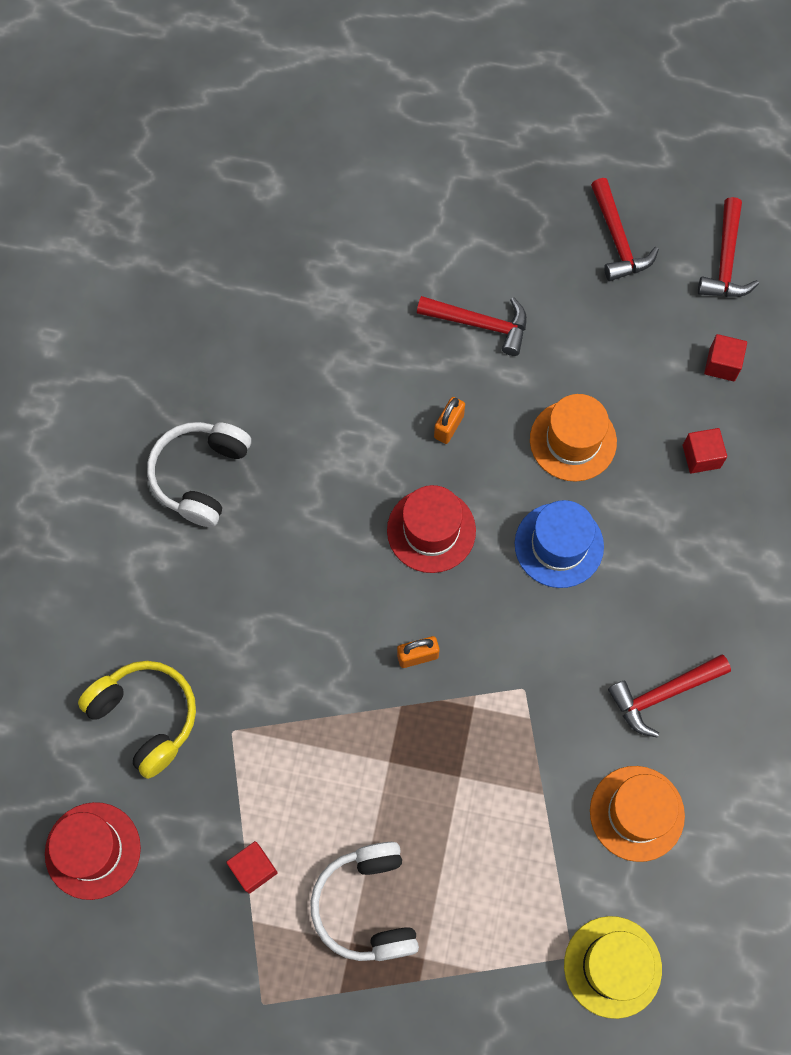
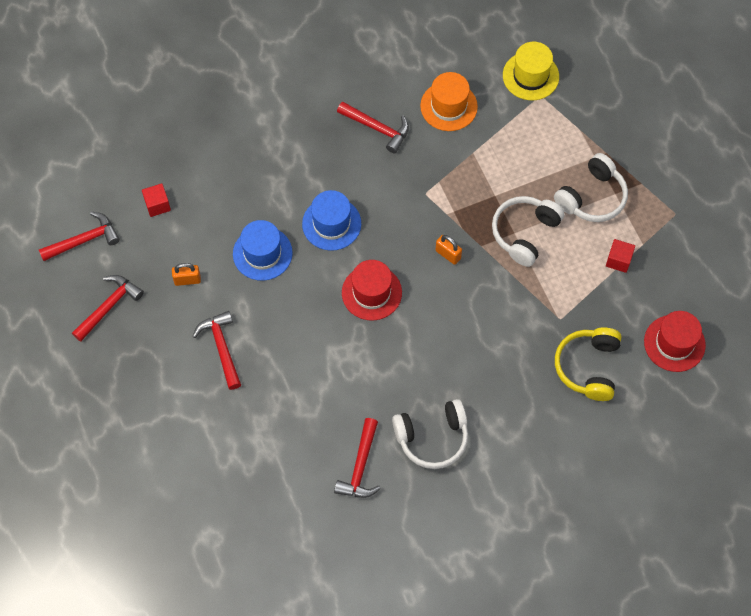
camera: 125 degrees left, 5 degrees down
orange padlock [434,397,465,444] -> orange padlock moved to [172,263,201,286]
orange hat [530,394,617,482] -> blue hat [233,220,293,281]
red cube [683,428,727,474] -> none
none -> red hammer [334,418,381,498]
none -> white headphones [492,196,565,267]

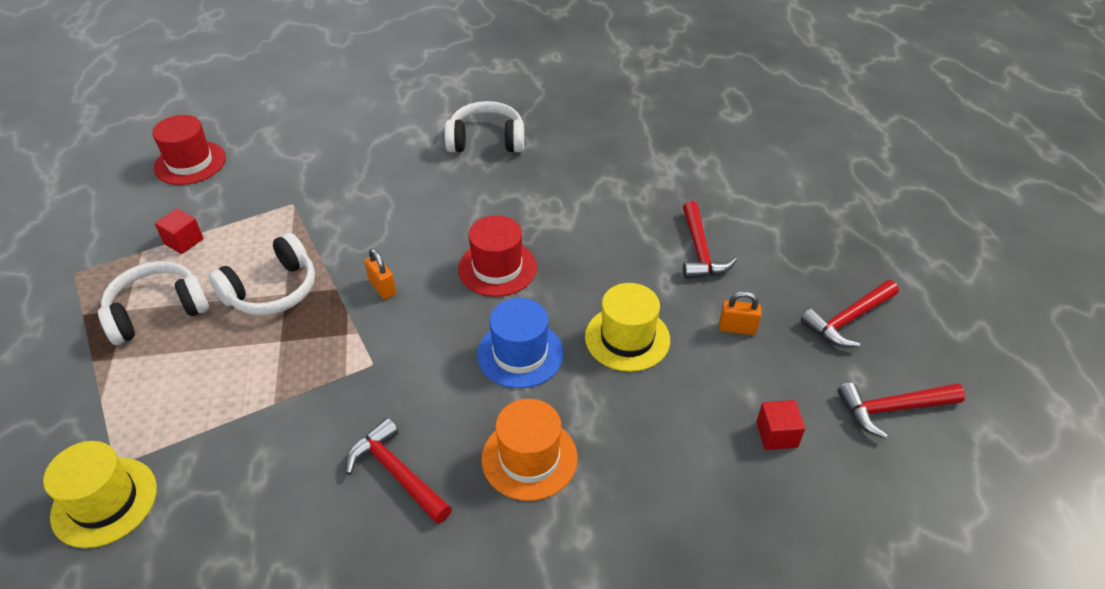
camera: 165 degrees left, 20 degrees down
blue hat [233,220,293,281] -> yellow hat [585,283,670,372]
red hammer [334,418,381,498] -> none
orange hat [420,72,478,131] -> orange hat moved to [481,399,577,501]
yellow headphones [555,327,621,401] -> none

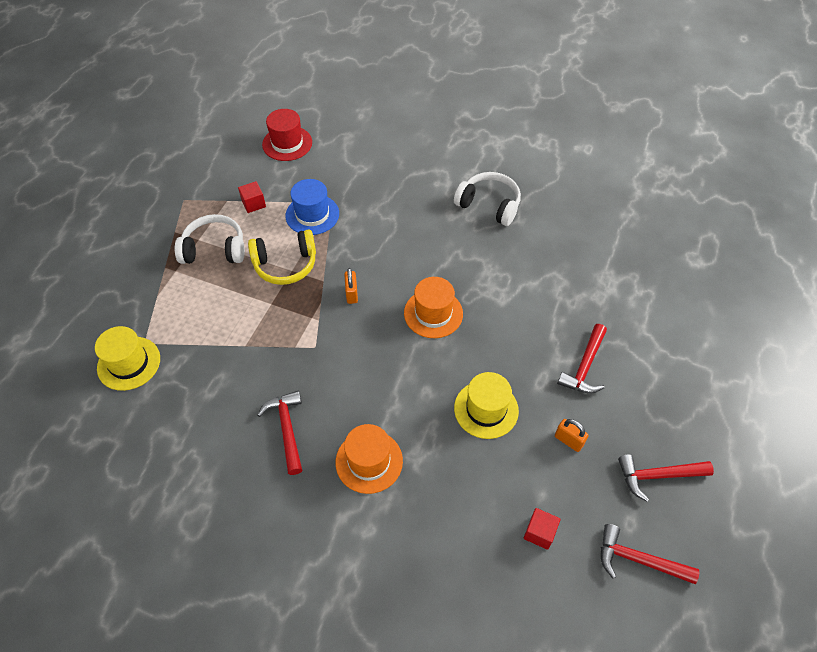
camera: 30 degrees right, 10 degrees up
white headphones [208,232,315,315] -> yellow headphones [248,230,316,285]
red hat [458,215,537,297] -> orange hat [404,277,463,338]
blue hat [477,298,564,388] -> blue hat moved to [285,179,339,235]

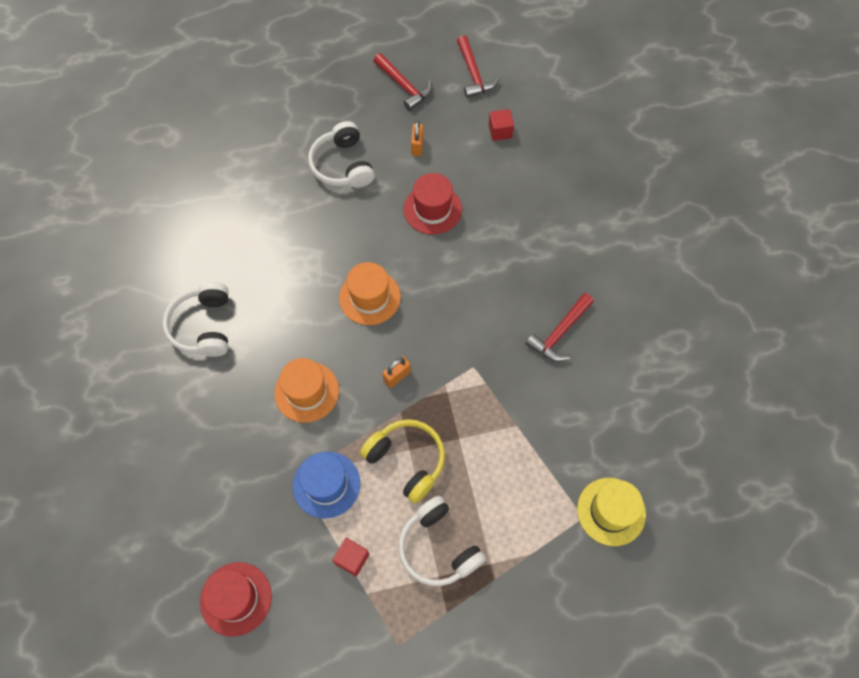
camera: 125 degrees left, 10 degrees up
orange hat [336,424,403,494] -> orange hat moved to [274,358,339,423]
yellow hat [454,372,519,439] -> red hat [404,173,462,235]
red hammer [557,324,607,393] -> white headphones [308,121,375,188]

